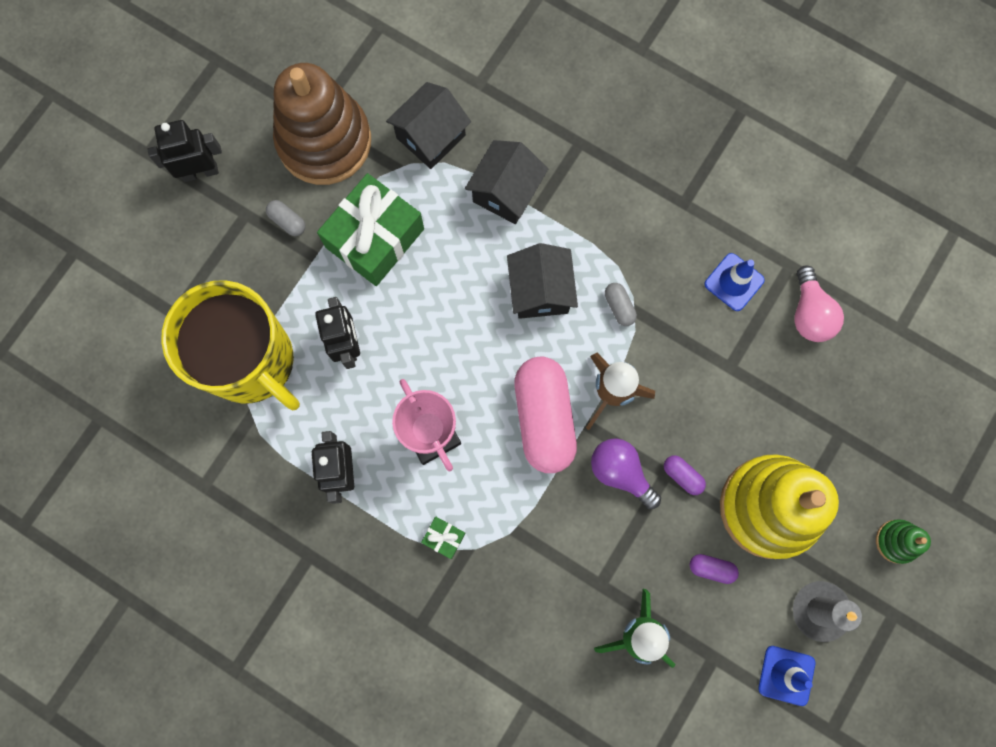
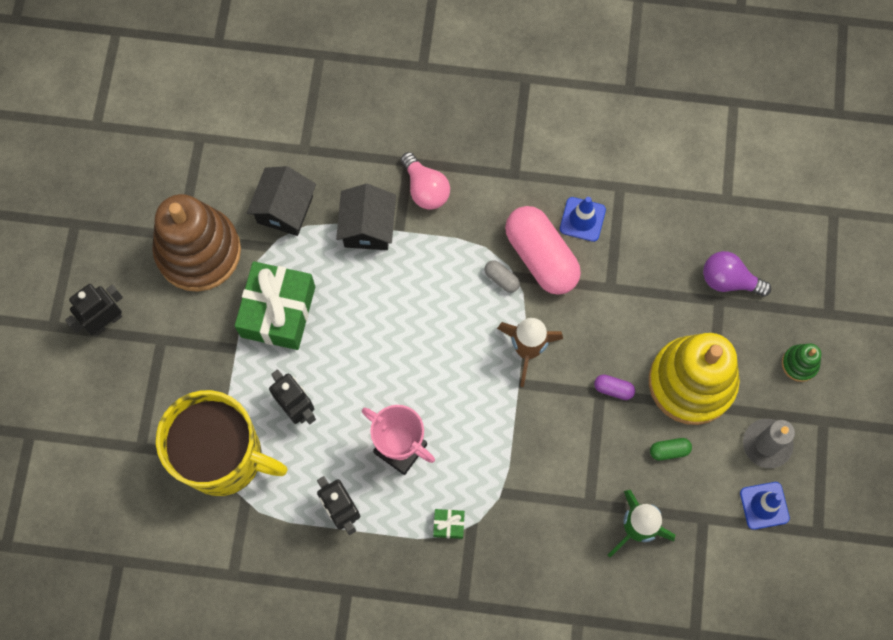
camera: 25 degrees left, 5 degrees down
grey capsule [266,200,305,236] -> none
black house [507,243,578,319] -> none
pink capsule [515,357,577,473] -> pink capsule moved to [505,206,581,295]
purple light bulb [591,438,661,509] -> purple light bulb moved to [703,251,771,296]
purple capsule [690,554,739,584] -> green capsule [650,438,692,461]
pink light bulb [794,265,844,342] -> pink light bulb moved to [401,152,450,210]

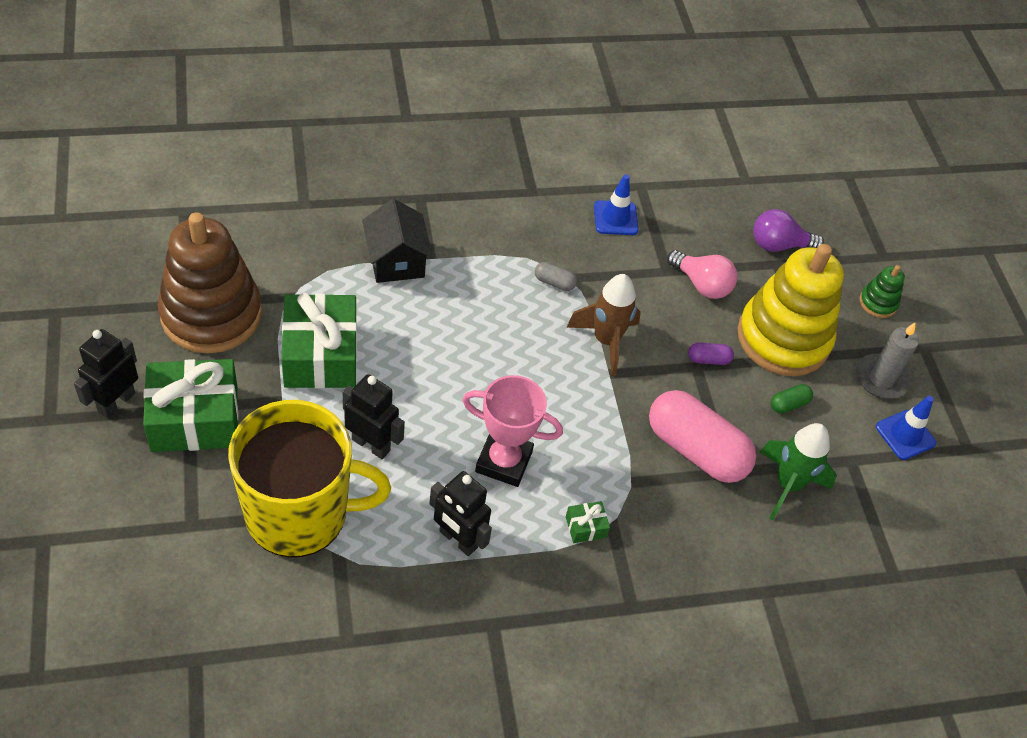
camera: 25 degrees left, 20 degrees down
black house [247,166,316,236] -> none
pink light bulb [401,152,450,210] -> pink light bulb moved to [667,250,737,299]
pink capsule [505,206,581,295] -> pink capsule moved to [649,390,756,483]
none -> green gift [143,359,239,452]

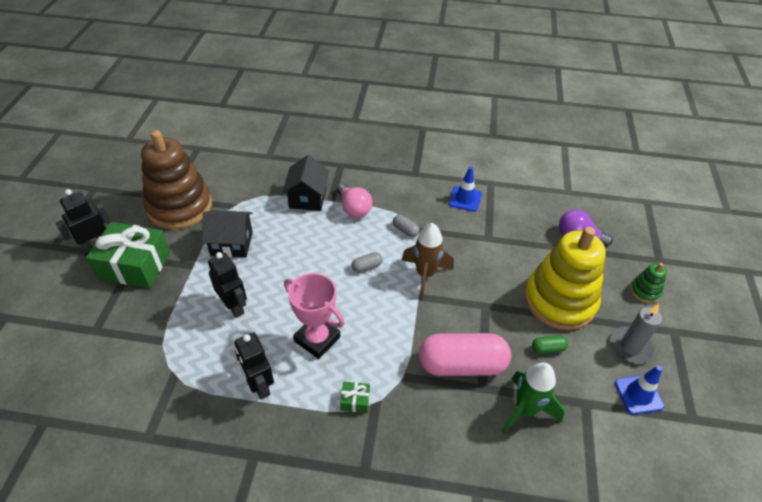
camera: 25 degrees right, 5 degrees down
yellow mug [228,400,391,558] -> none
green gift [281,293,357,388] -> black house [202,210,253,258]
pink capsule [649,390,756,483] -> pink capsule turned 60 degrees counterclockwise [419,333,511,376]
pink light bulb [667,250,737,299] -> pink light bulb moved to [337,183,372,218]
purple capsule [688,342,734,365] -> none
none -> grey capsule [351,252,383,273]

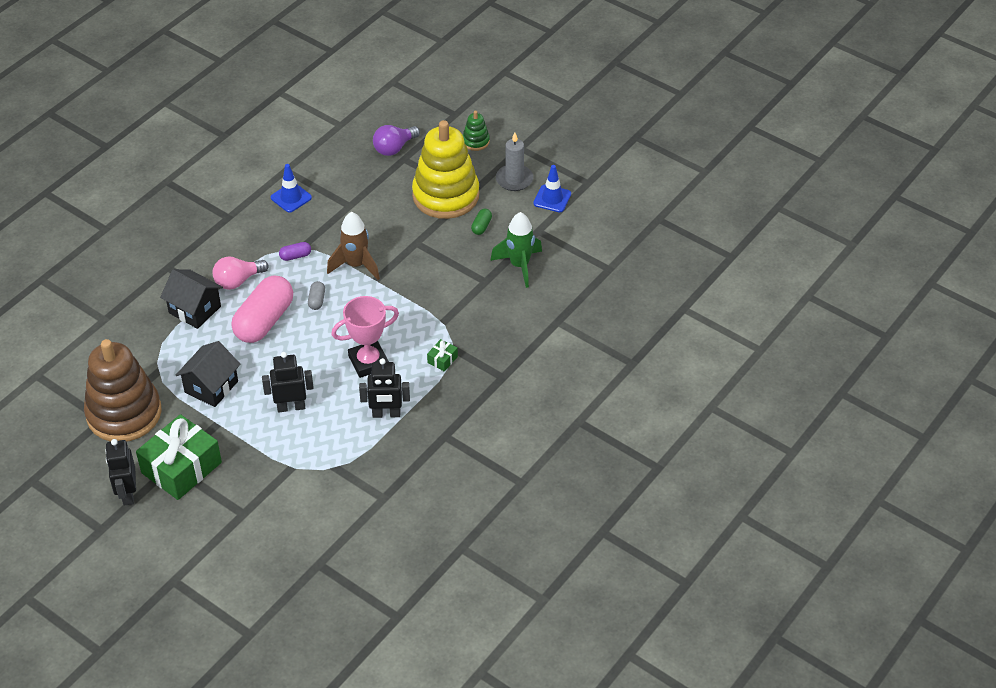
camera: 60 degrees left, 0 degrees up
pink light bulb [337,183,372,218] -> pink light bulb turned 150 degrees clockwise [213,257,269,290]
grey capsule [393,215,420,237] -> purple capsule [279,242,311,261]
pink capsule [419,333,511,376] -> pink capsule moved to [231,276,293,343]

